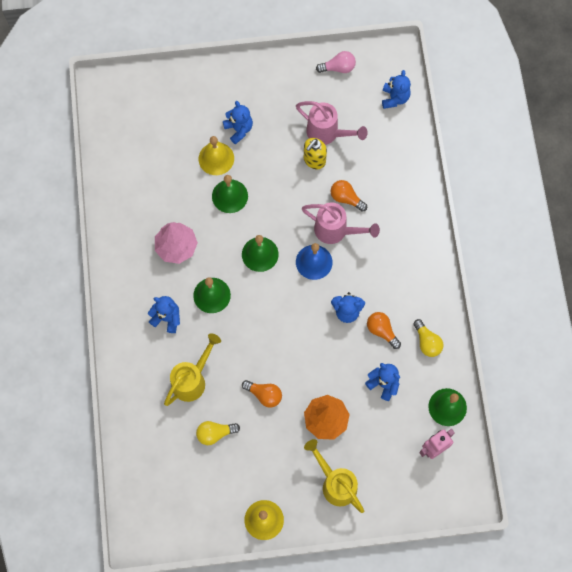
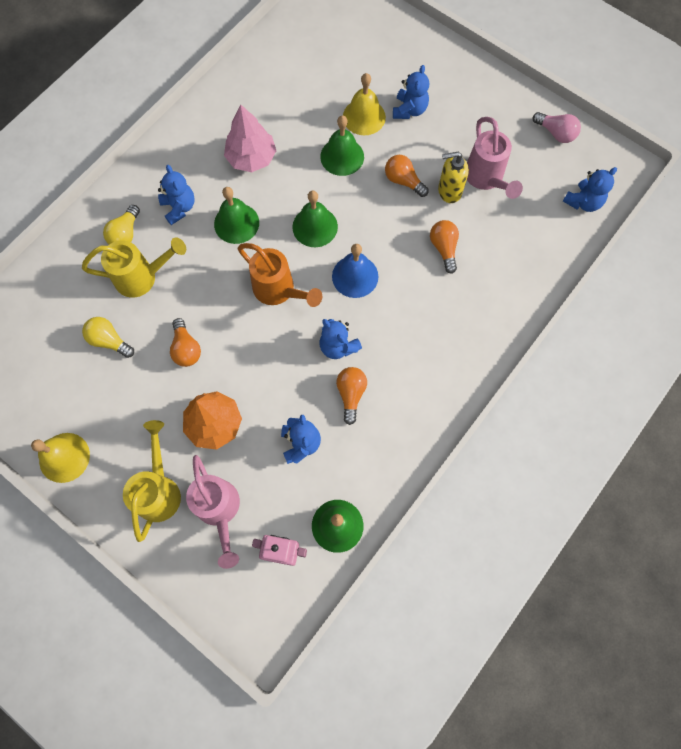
camera: 45 degrees right, 0 degrees up
pink watering can [302,202,380,244] -> pink watering can moved to [186,455,240,569]
yellow light bulb [413,319,444,357] -> yellow light bulb moved to [103,205,140,244]
none -> orange watering can [238,243,322,307]
none -> orange light bulb [385,155,429,197]

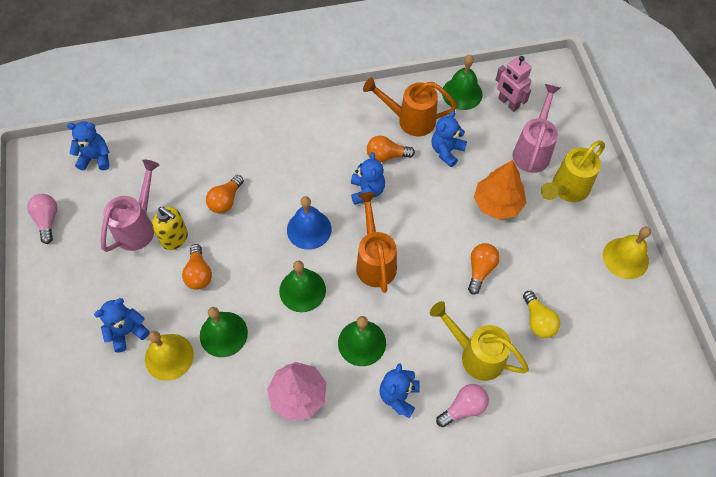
camera: 140 degrees left, 10 degrees down
yellow light bulb [103,205,140,244] -> pink light bulb [436,384,489,427]
orange light bulb [336,367,367,425] -> orange light bulb turned 45 degrees clockwise [367,136,415,162]
none -> orange watering can [363,77,457,136]

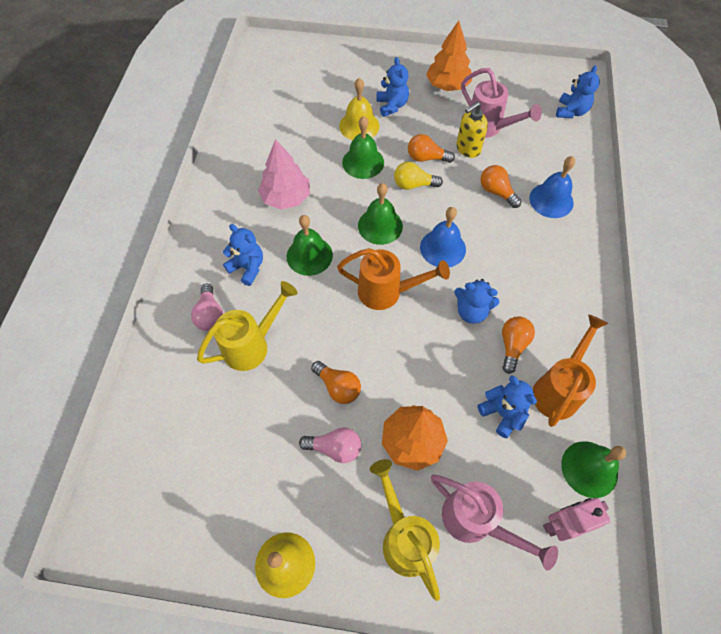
camera: 110 degrees right, 0 degrees up
pink light bulb [27,194,57,244] -> pink light bulb moved to [299,427,361,463]
yellow light bulb [523,291,560,338] -> yellow light bulb moved to [394,162,443,190]
none -> orange tree [426,21,472,91]
none -> blue bell [529,156,575,218]

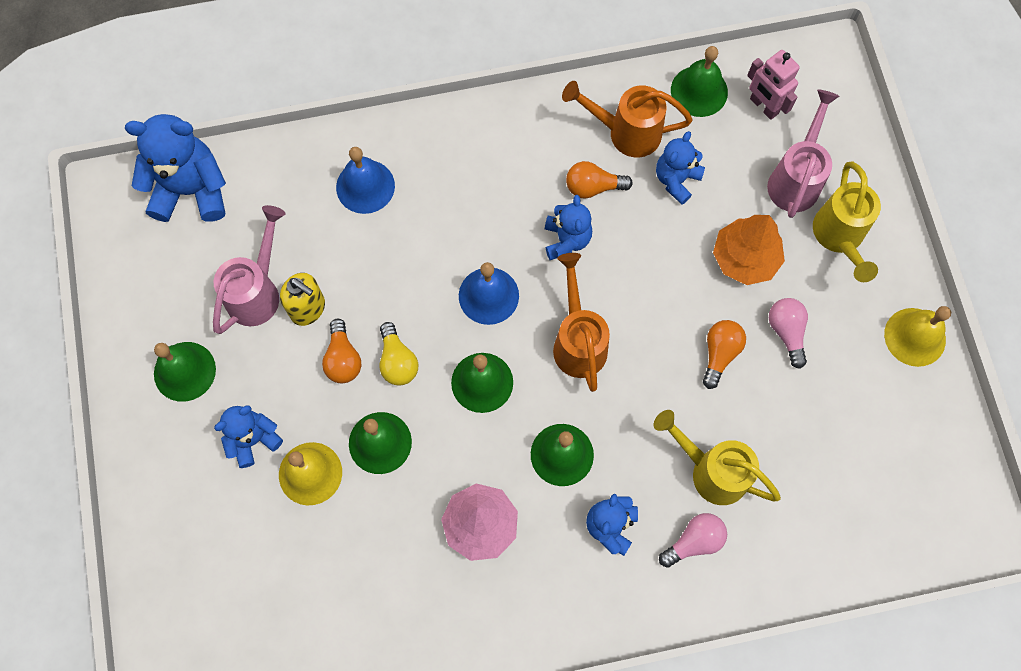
camera: 110 degrees left, 10 degrees up
yellow watering can [370,459,440,601] -> yellow watering can turned 45 degrees counterclockwise [813,162,881,282]
orange tree [426,21,472,91] -> green bell [154,342,216,402]
orange light bulb [480,165,521,208] -> none
blue teddy bear [556,65,600,118] -> blue teddy bear [125,114,226,222], size x1.68

